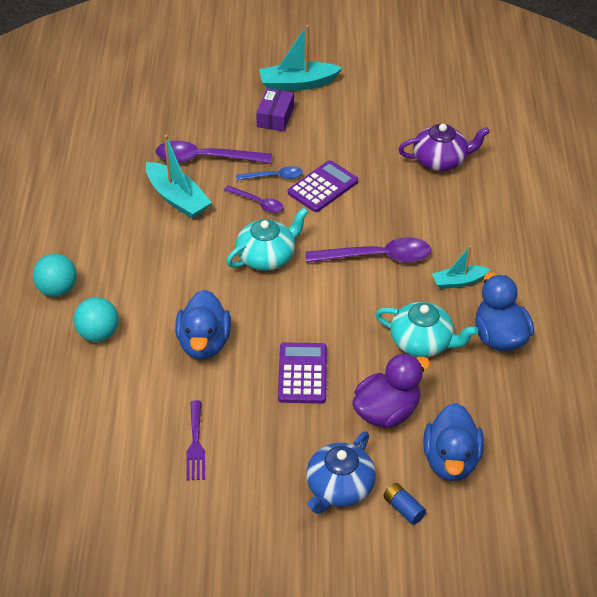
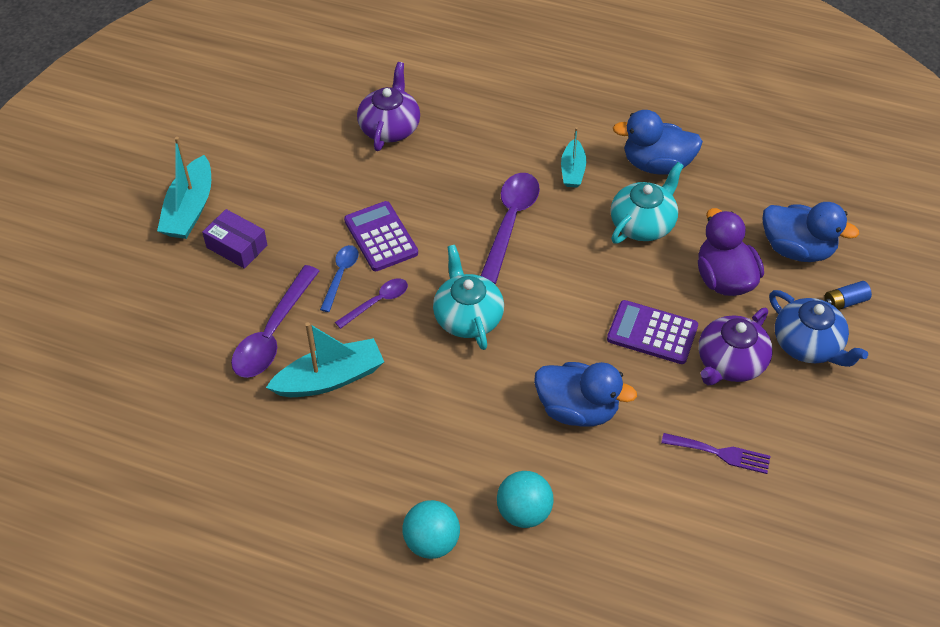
camera: 70 degrees left, 5 degrees up
none -> purple teapot [699,308,773,385]

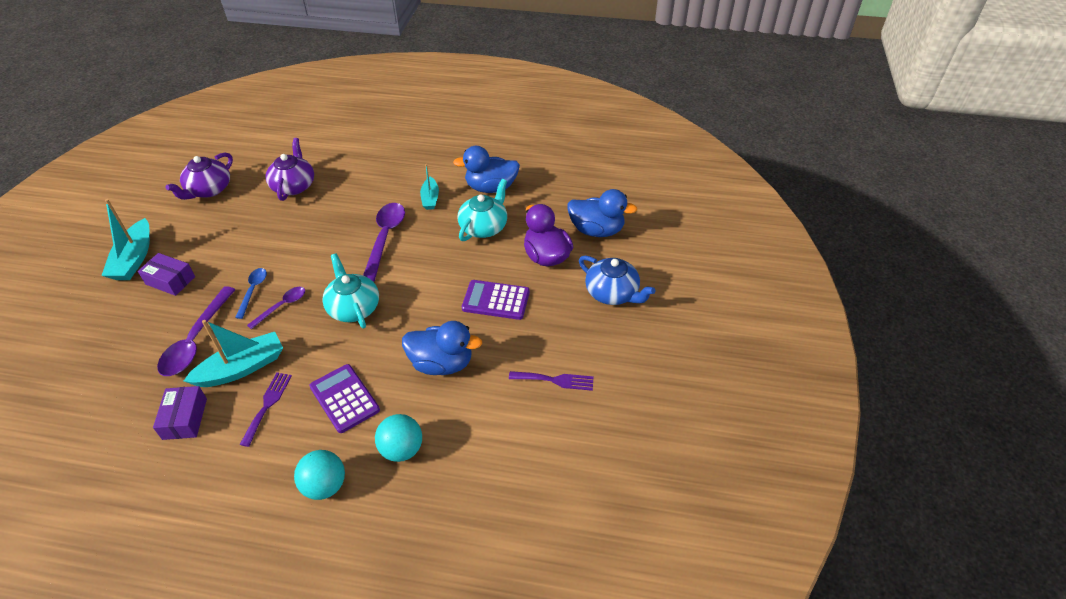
camera: 10 degrees left, 5 degrees down
purple calculator [344,201,418,271] -> purple calculator moved to [309,364,380,433]
purple teapot [699,308,773,385] -> purple teapot moved to [165,152,233,200]
blue battery [824,281,872,310] -> none
none -> purple box [153,386,207,440]
none -> purple fork [240,372,292,447]

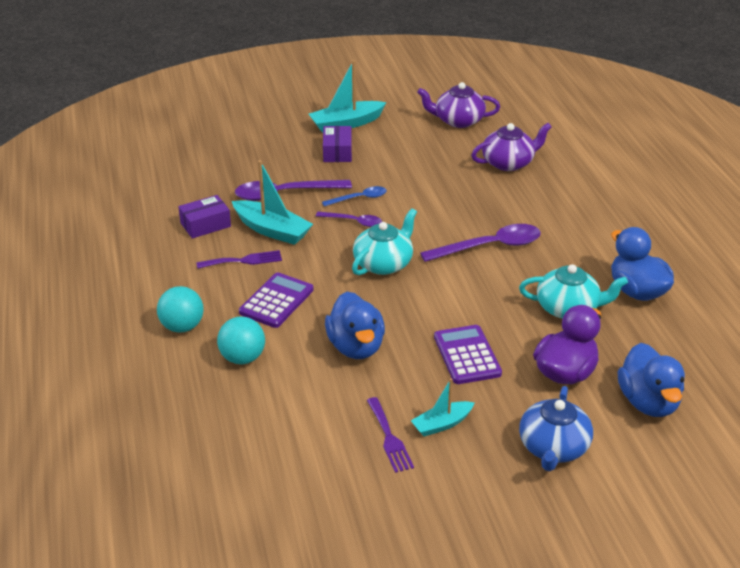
camera: 65 degrees right, 10 degrees down
turquoise boat [420,164,439,210] -> turquoise boat moved to [411,378,474,436]

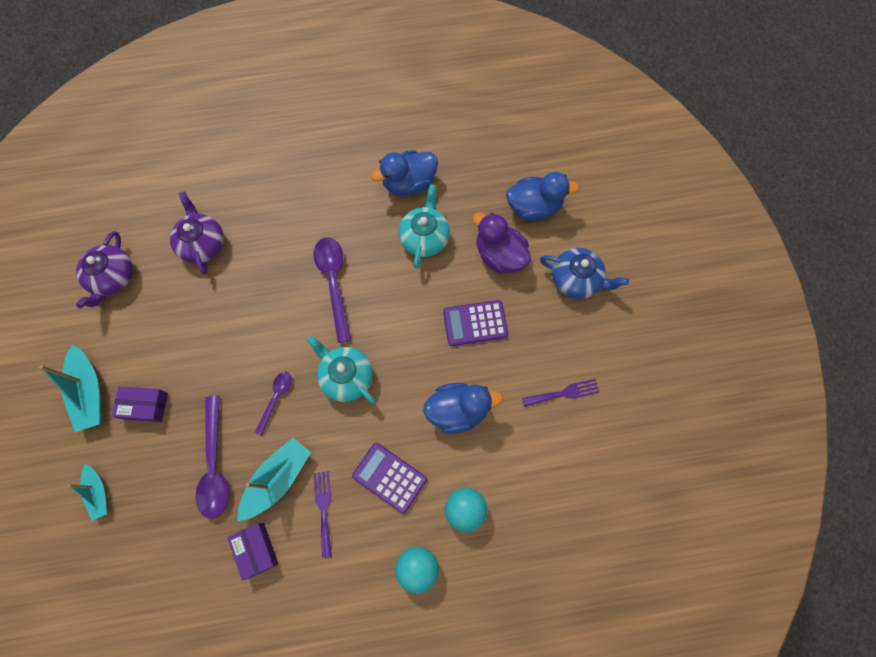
camera: 85 degrees left, 35 degrees up
blue spoon [322,186,387,206] -> none
turquoise boat [411,378,474,436] -> turquoise boat moved to [68,464,108,521]

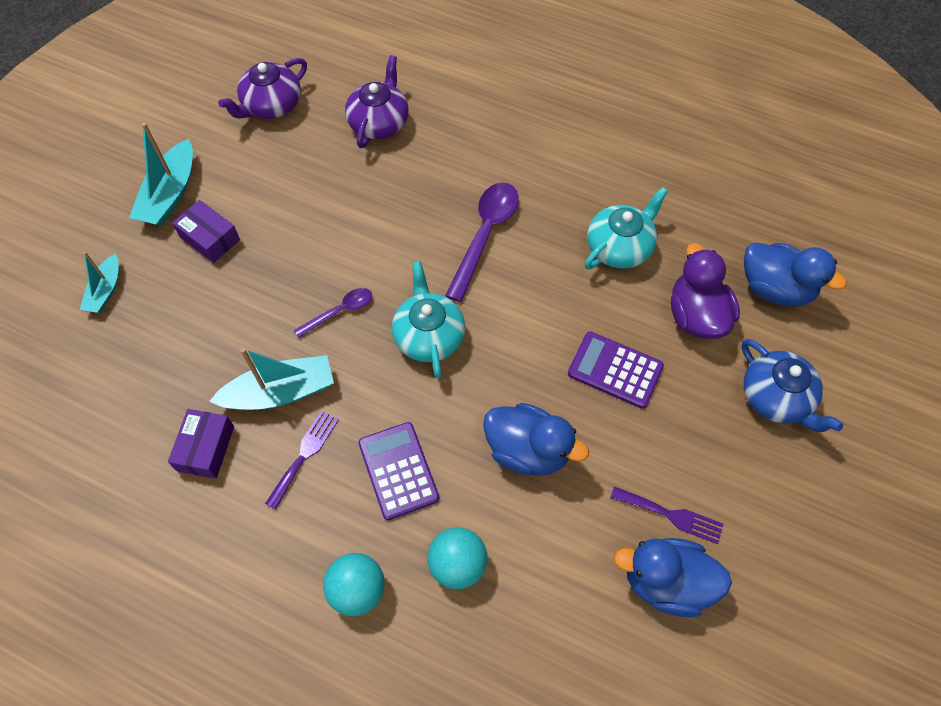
camera: 35 degrees right, 10 degrees down
purple spoon [195,396,229,519] -> none
blue duck [371,150,438,196] -> blue duck moved to [614,538,732,617]

